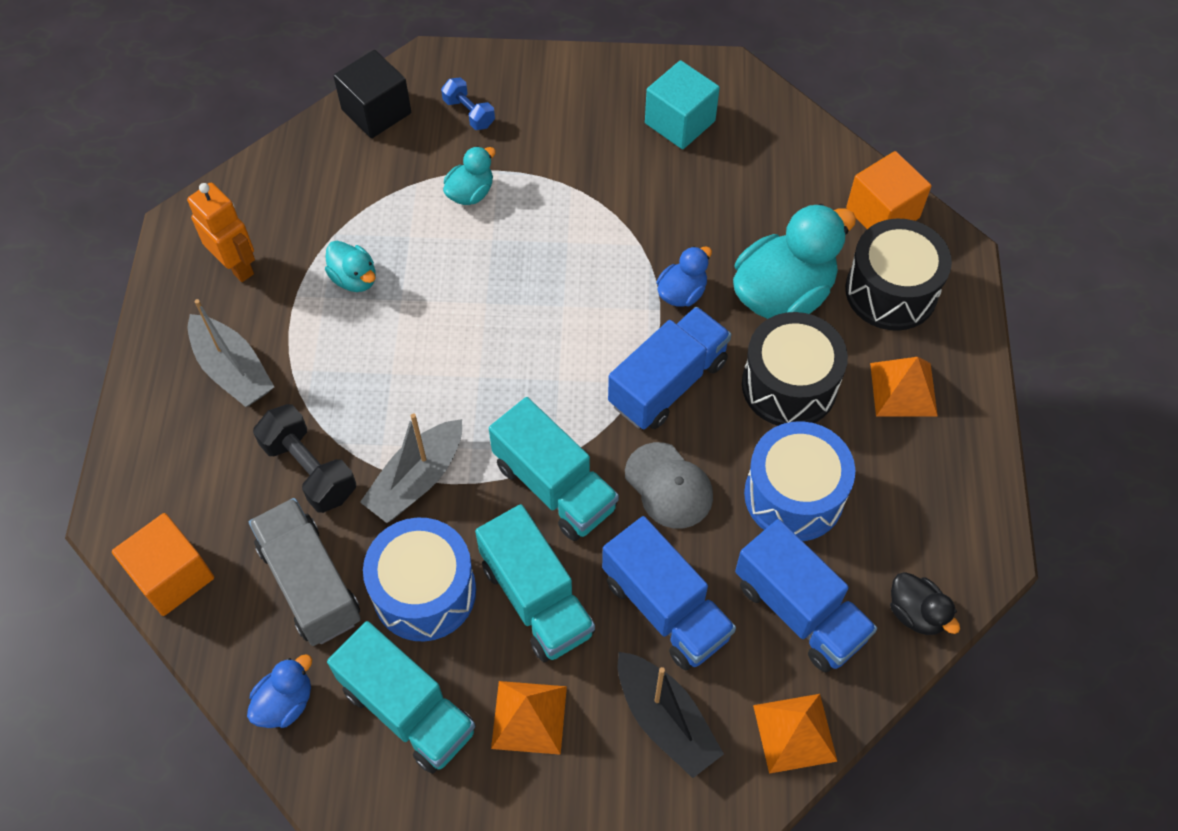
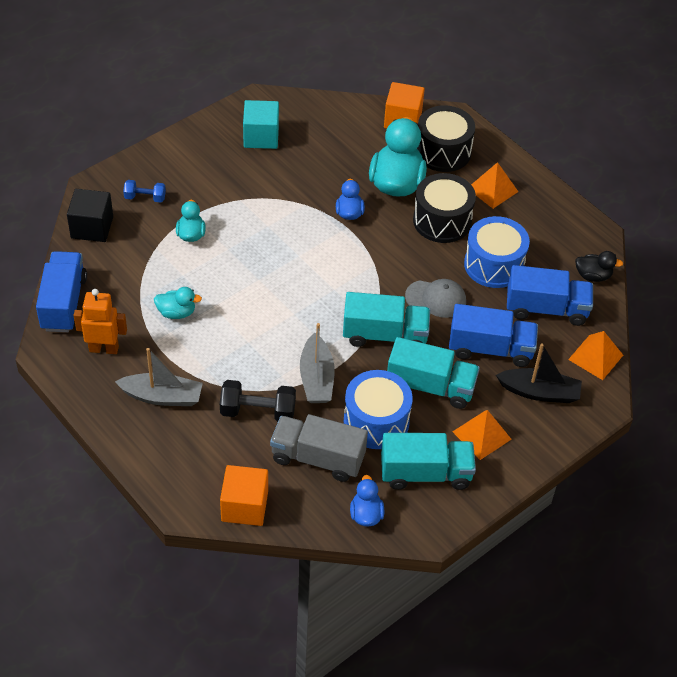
camera: 45 degrees left, 10 degrees down
blue truck [608,307,731,430] -> blue truck moved to [36,251,87,332]

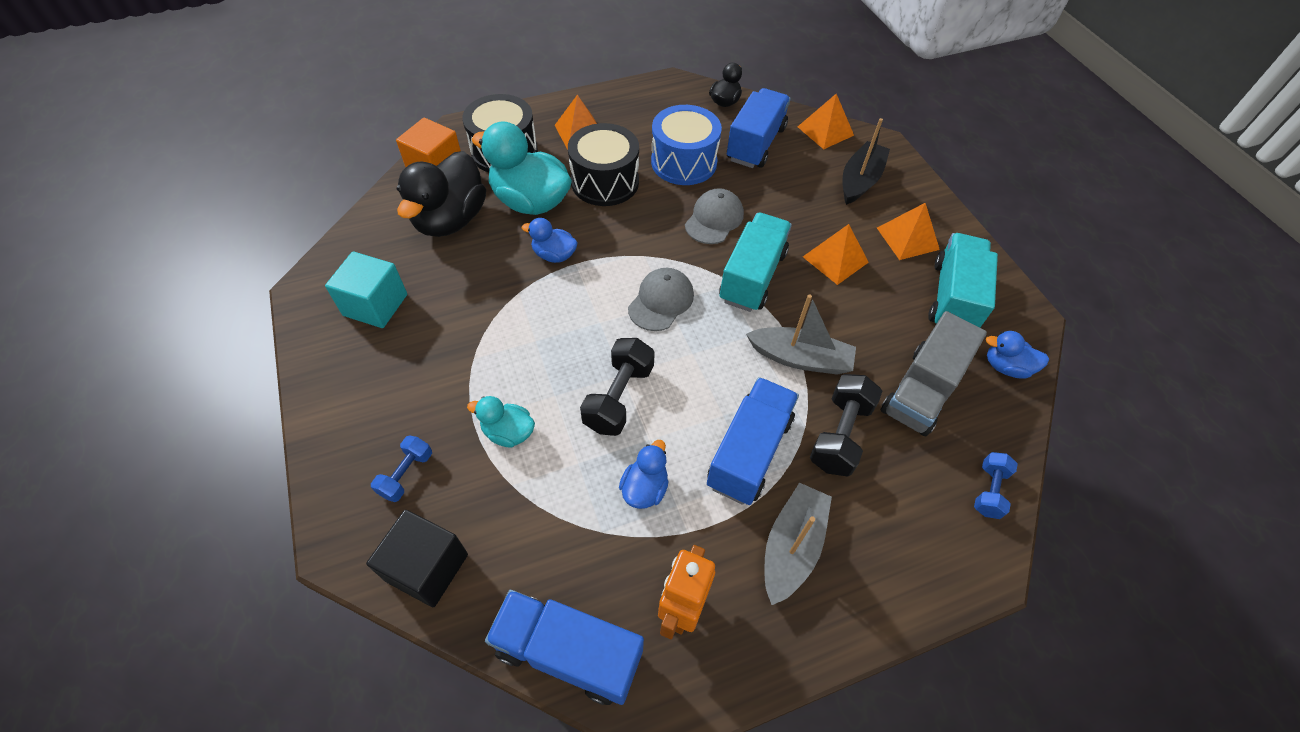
camera: 70 degrees left, 5 degrees up
turquoise duck [154,287,202,319] -> blue duck [619,440,669,509]
orange cube [220,465,268,526] -> blue dumbbell [974,452,1018,519]
blue drum [344,370,413,449] -> none
turquoise truck [387,337,480,409] -> orange pyramid [803,224,869,285]
blue truck [449,304,538,367] -> blue truck moved to [707,377,799,505]
none -> black duck [397,151,486,237]
none -> black dumbbell [580,338,655,436]
none -> grey cap [628,268,694,331]

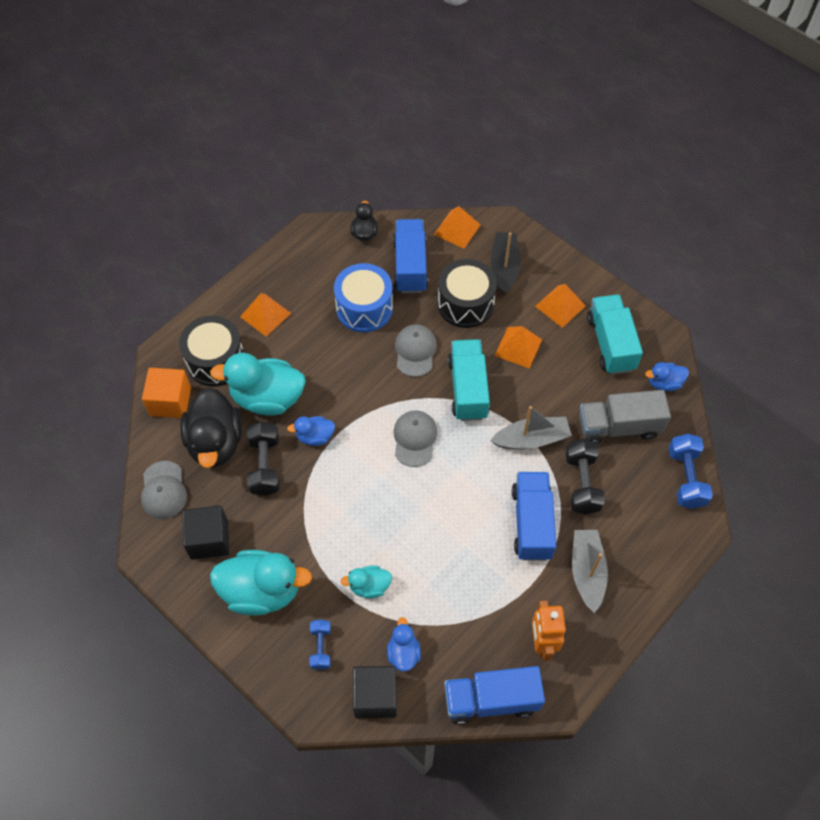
camera: 25 degrees left, 5 degrees up
turquoise cube [325,251,407,328] -> black cube [182,506,229,560]
black drum [568,123,639,206] -> black drum moved to [438,259,497,328]
black dumbbell [580,338,655,436] -> black dumbbell moved to [247,421,280,496]
blue duck [619,440,669,509] -> blue duck moved to [387,617,421,672]
grey truck [880,311,987,436] -> grey truck turned 75 degrees clockwise [579,390,671,444]
blue dumbbell [974,452,1018,519] -> blue dumbbell [668,434,713,509], size x1.64
none -> grey cap [141,461,187,519]
none -> turquoise duck [210,550,312,615]

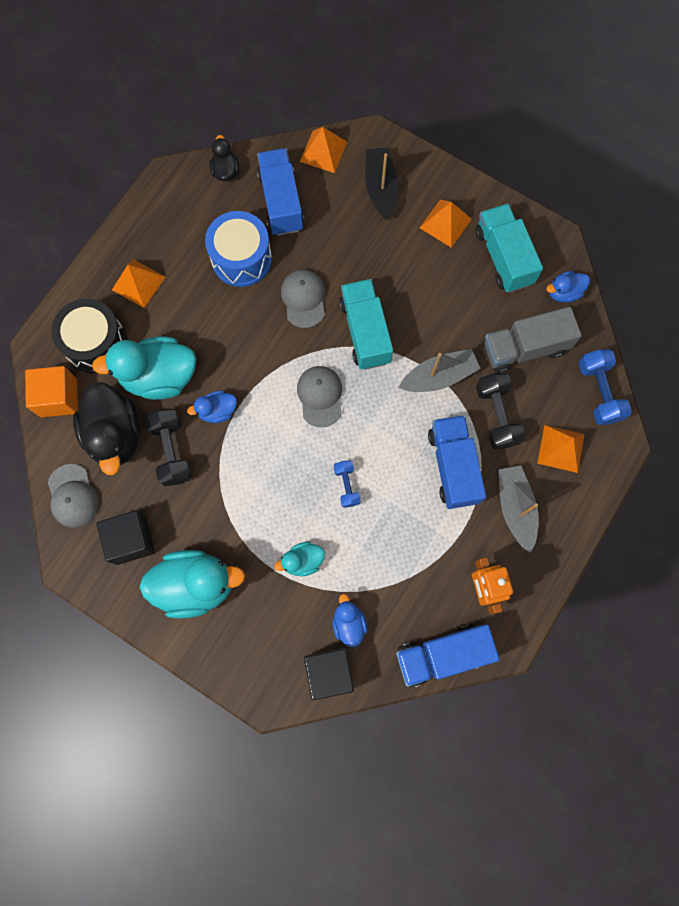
camera: 10 degrees left, 15 degrees up
blue dumbbell [309,620,331,670] -> blue dumbbell moved to [334,460,361,508]
black drum [438,259,497,328] -> none
orange pyramid [495,326,542,369] -> orange pyramid moved to [537,425,585,473]

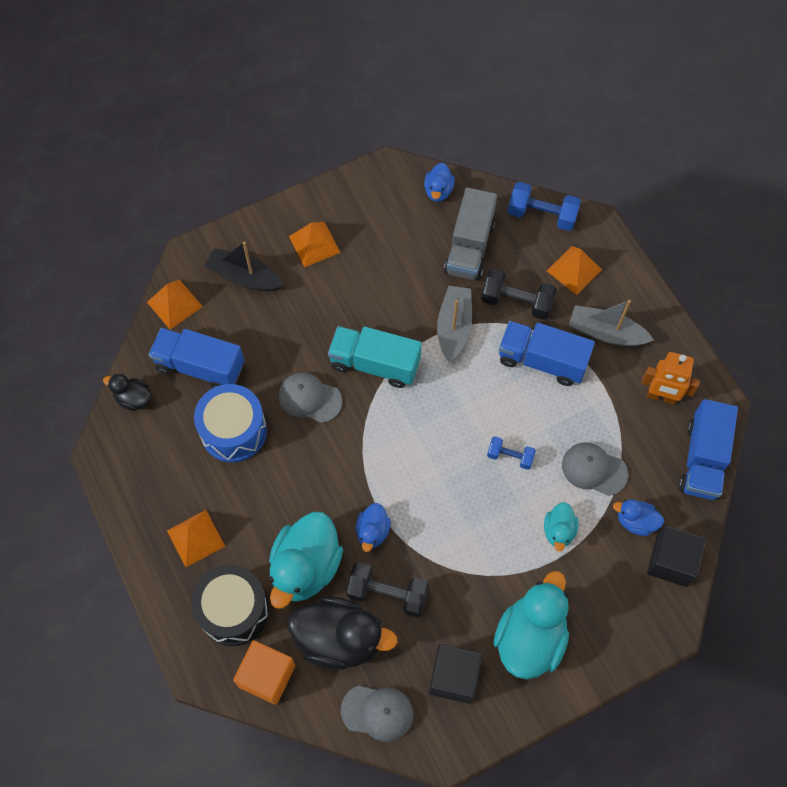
camera: 60 degrees left, 10 degrees down
grey cap [297,366,342,427] -> grey cap moved to [562,443,628,496]
turquoise truck [475,204,543,293] -> none

